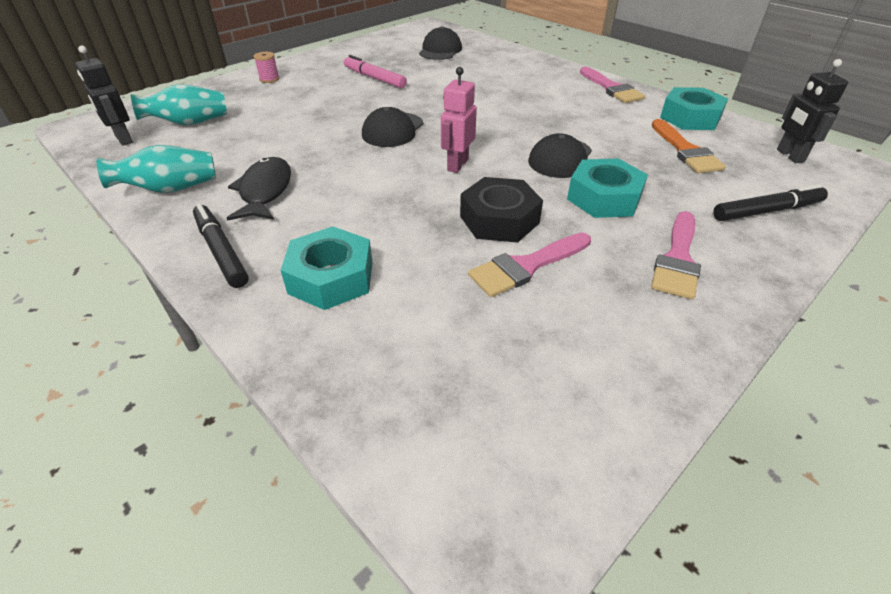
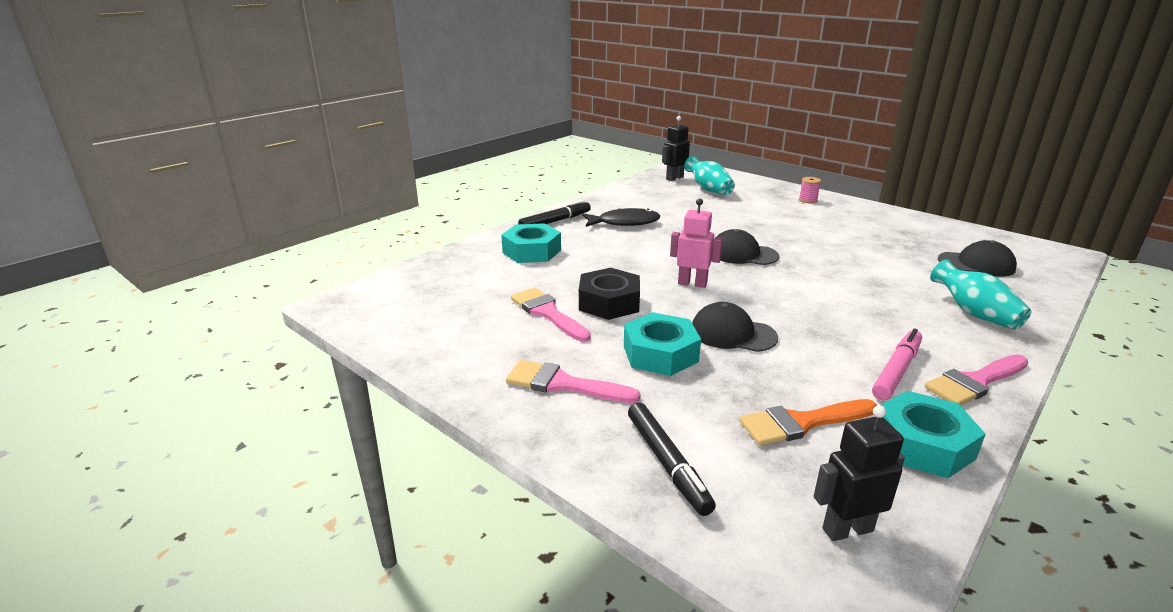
camera: 85 degrees right, 15 degrees down
turquoise vase [97,145,216,193] -> turquoise vase moved to [930,259,1031,330]
pink marker [344,55,407,88] -> pink marker moved to [872,329,922,400]

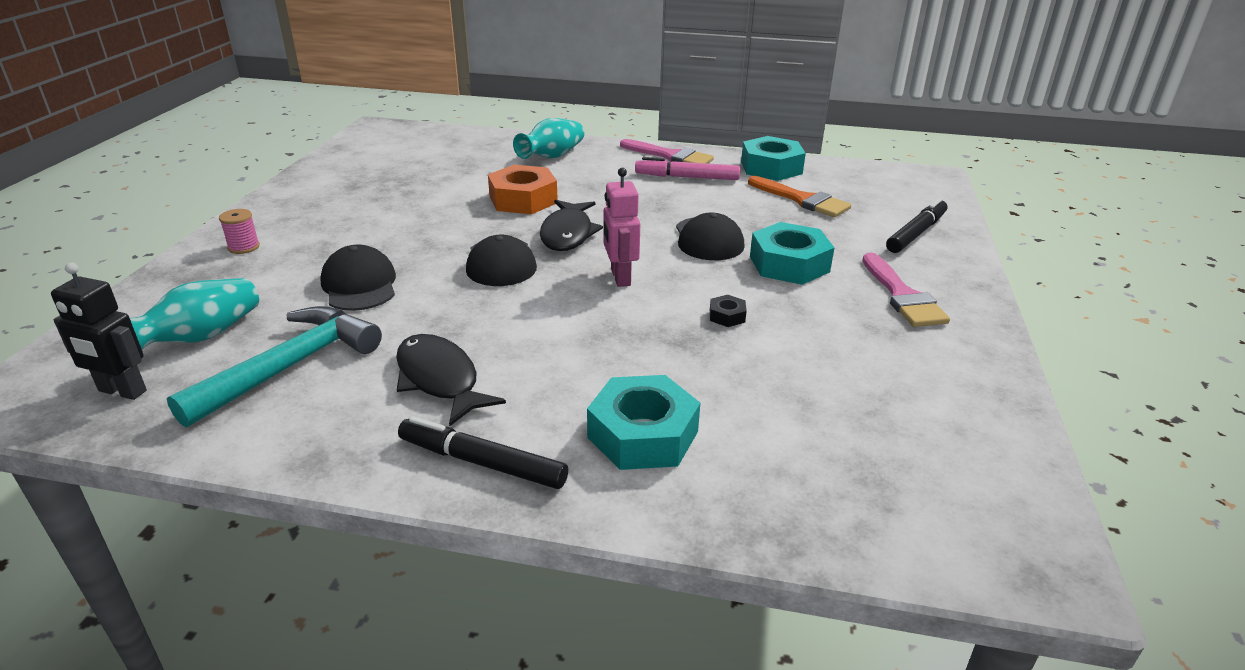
camera: 120 degrees left, 5 degrees up
pink brush [511,288,591,342] -> none
black nut [579,268,640,320] -> black nut [710,295,747,327], size x0.44
black robot [814,405,905,541] -> none
black cap [938,240,1017,277] -> black cap moved to [320,245,396,311]
none -> turquoise hammer [167,306,382,427]
none -> orange nut [488,165,558,214]
none -> black fish [540,200,603,251]

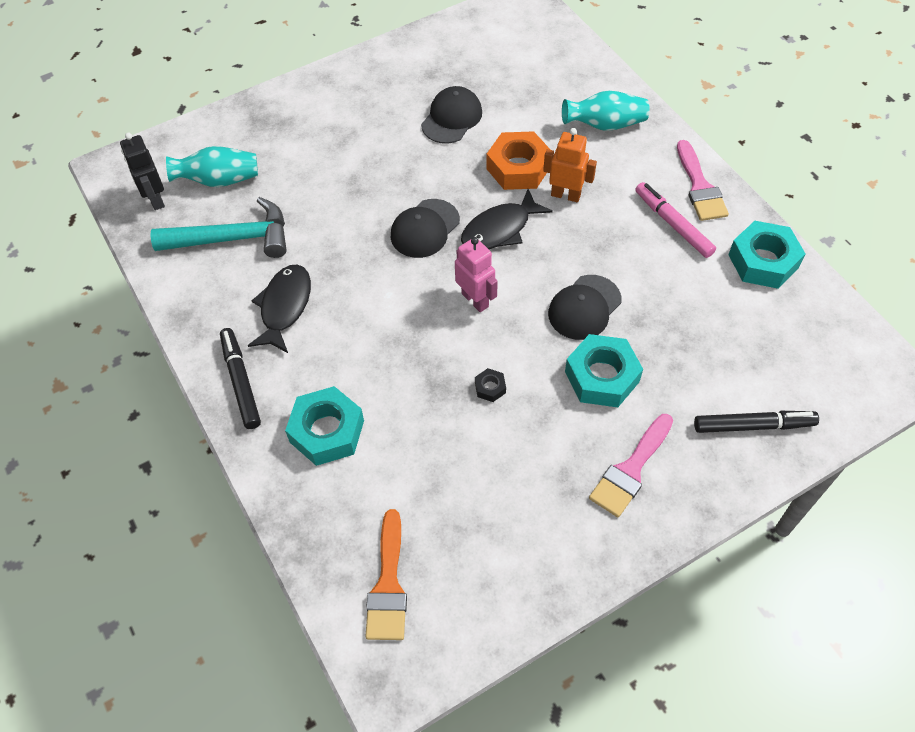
camera: 50 degrees right, 25 degrees up
pink spool [219,209,260,254] -> none
black cap [320,245,396,311] -> black cap moved to [421,86,482,144]
pink robot [603,168,640,287] -> pink robot turned 105 degrees clockwise [455,237,498,312]
orange brush [748,176,851,217] -> orange brush moved to [365,509,407,640]
none -> orange robot [543,128,597,202]

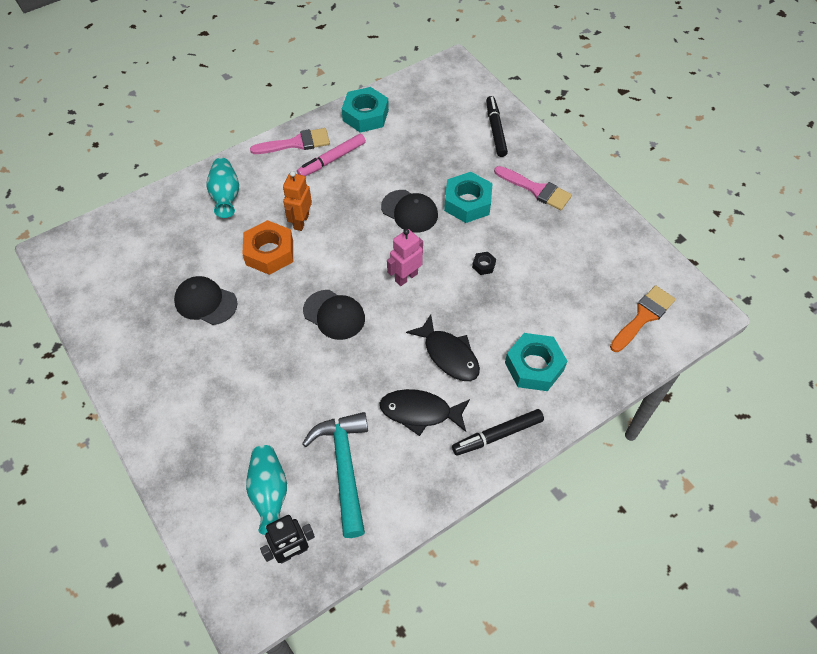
camera: 95 degrees left, 0 degrees up
orange brush [365,509,407,640] -> orange brush turned 45 degrees counterclockwise [610,285,676,352]
black fish [461,189,553,249] -> black fish moved to [406,314,480,381]

